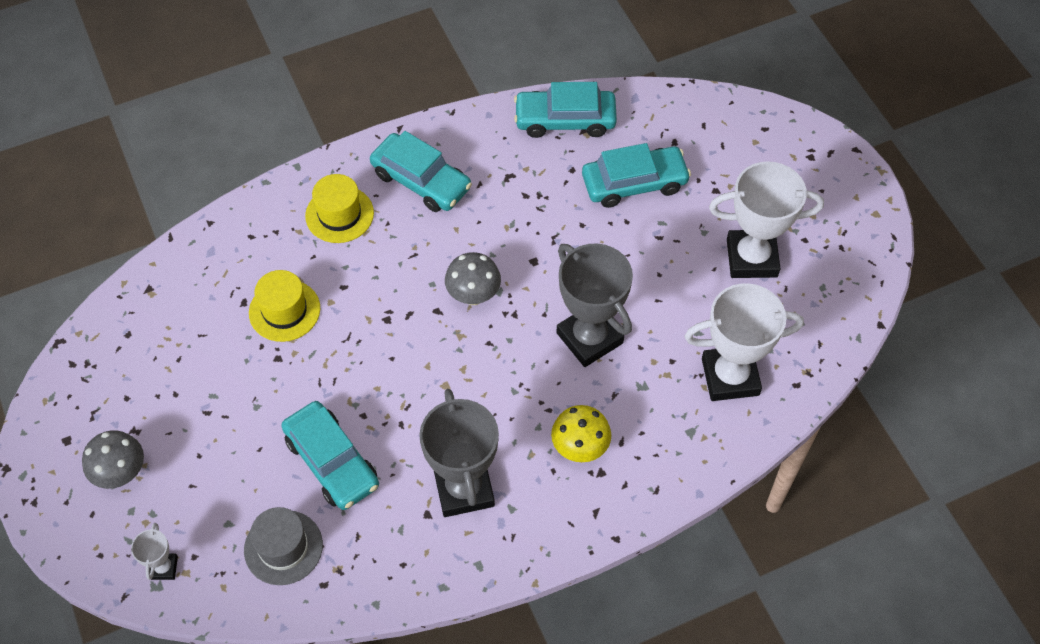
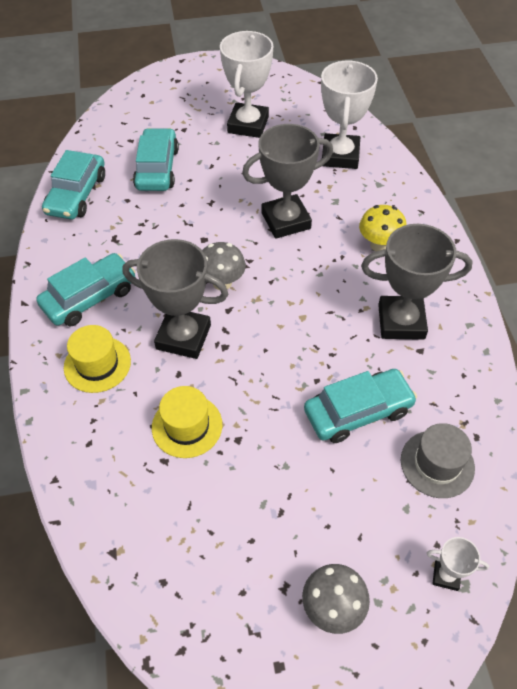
camera: 75 degrees left, 5 degrees down
none -> grey trophy [123,239,228,359]

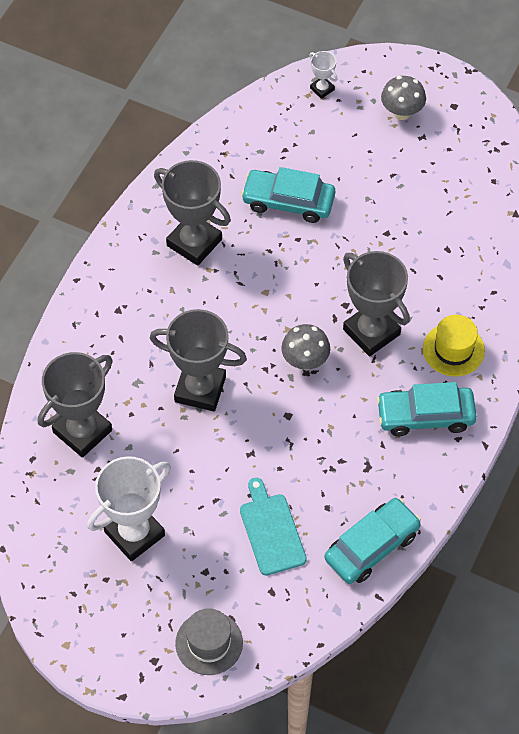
camera: 145 degrees left, 5 degrees up
turquoise car [133,128,179,191] -> turquoise cutting board [240,478,307,576]
yellow hat [152,386,222,458] -> none
white trophy [321,61,378,169] -> grey trophy [38,352,113,458]
yellow mushroom [359,205,407,251] -> none
grey hat [401,423,475,498] -> grey hat moved to [175,608,243,675]

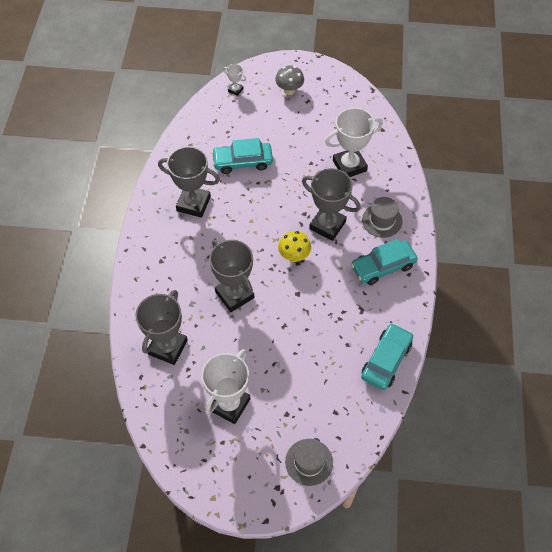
camera: 20 degrees left, 0 degrees up
grey trophy [150,309,247,411] -> grey trophy turned 60 degrees clockwise [209,240,254,312]
turquoise cutting board [240,478,307,576] -> none
grey mushroom [281,324,330,370] -> yellow mushroom [278,231,311,262]
yellow hat [423,315,485,376] -> grey hat [362,197,403,238]
none -> white trophy [325,108,383,177]

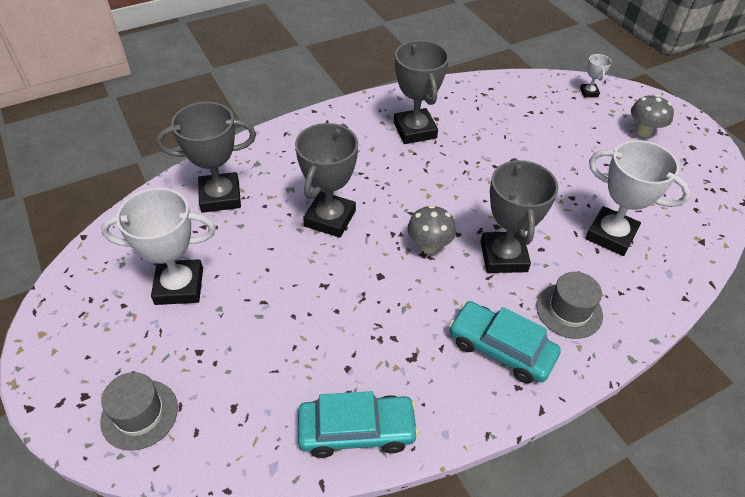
camera: 55 degrees right, 10 degrees down
turquoise car [211,138,273,174] -> none
yellow mushroom [278,231,311,262] -> grey mushroom [407,205,456,254]

